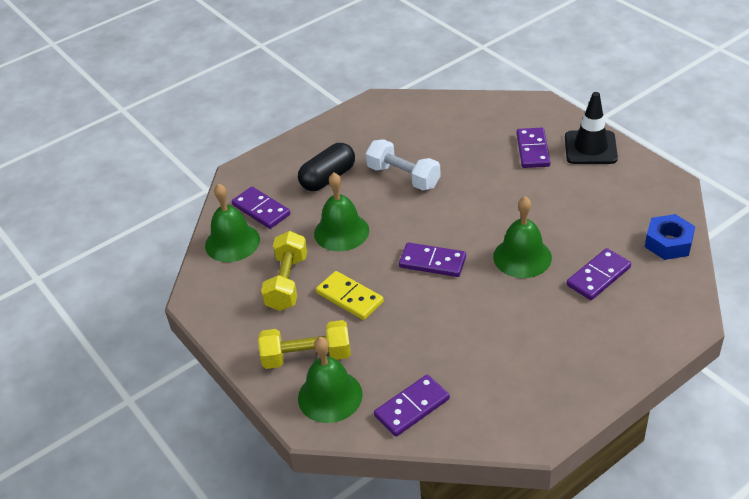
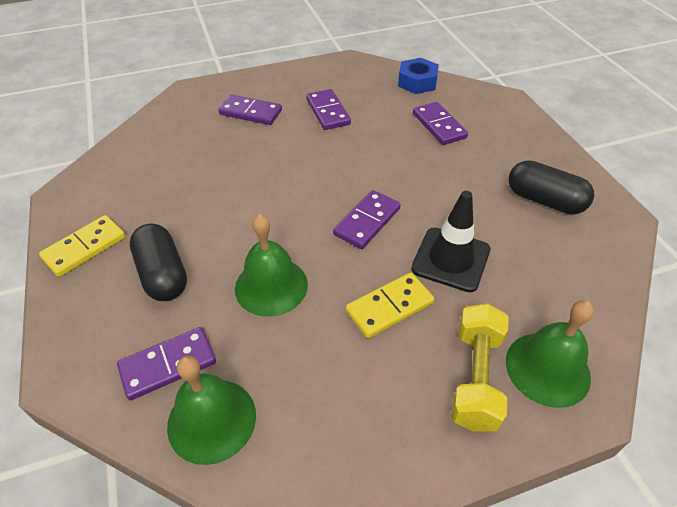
camera: 75 degrees left, 5 degrees up
yellow dumbbell [261,231,307,311] -> none
white dumbbell [366,139,441,190] -> none
purple domino [374,375,450,437] -> purple domino moved to [306,89,351,130]
green bell [493,196,552,278] -> none
black traffic cone [565,92,618,164] -> black traffic cone moved to [411,191,490,292]
none -> yellow domino [39,215,126,277]
none -> black capsule [508,160,594,214]

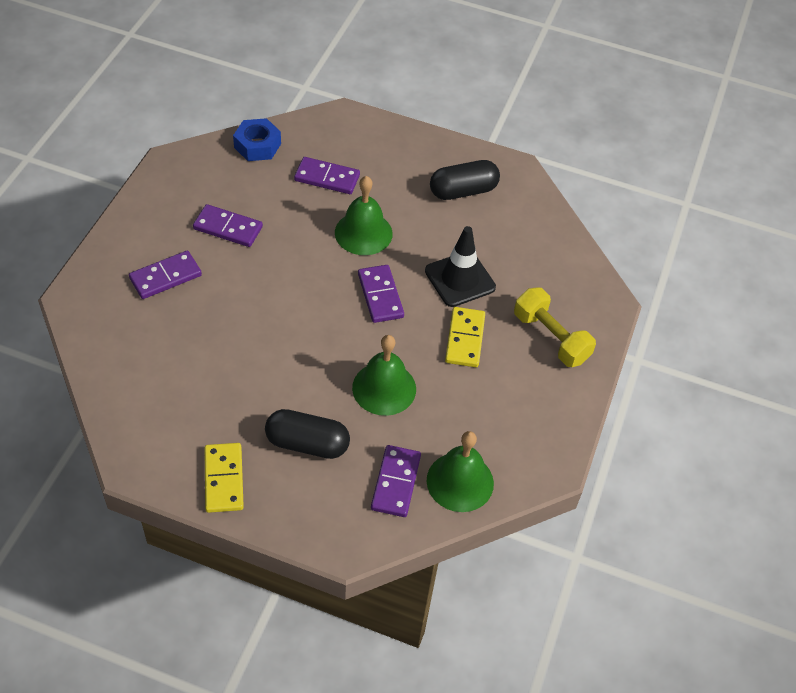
camera: 55 degrees left, 5 degrees up
green bell [506,300,594,408] -> green bell moved to [335,176,393,255]

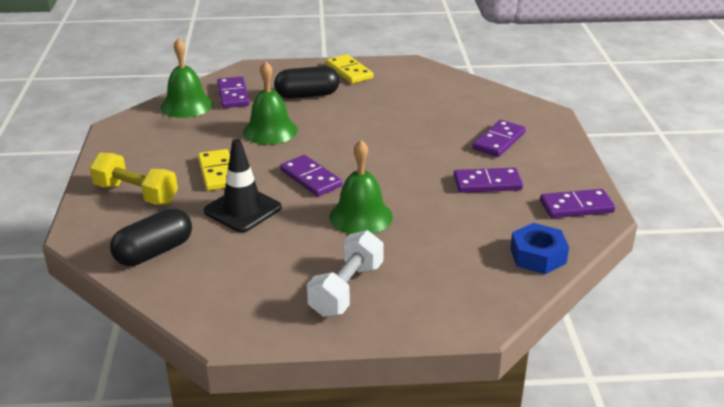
camera: 160 degrees right, 20 degrees down
purple domino [294,157,360,194] -> purple domino moved to [540,189,615,218]
black capsule [430,160,500,200] -> black capsule moved to [110,208,192,266]
none -> white dumbbell [307,230,384,317]

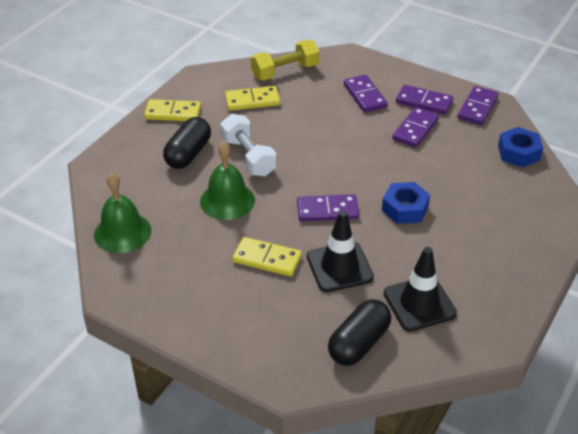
camera: 55 degrees left, 10 degrees up
yellow dumbbell [90,152,178,205] -> yellow dumbbell moved to [251,40,319,80]
black capsule [110,208,192,266] -> black capsule turned 45 degrees clockwise [328,299,391,366]
purple domino [217,76,250,108] -> purple domino moved to [396,85,453,115]
white dumbbell [307,230,384,317] -> white dumbbell moved to [220,114,276,176]
green bell [329,140,393,234] -> blue nut [382,182,430,224]
none -> yellow domino [225,86,280,111]
none -> black traffic cone [384,247,457,331]

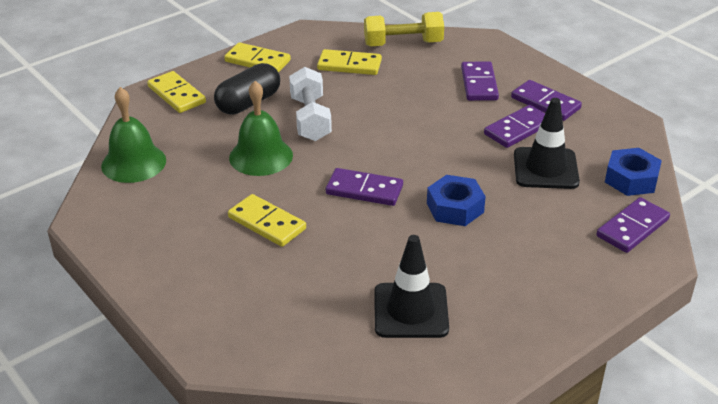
camera: 20 degrees right, 5 degrees down
black traffic cone [307,211,374,292] -> black traffic cone moved to [514,98,580,189]
black capsule [328,299,391,366] -> none
purple domino [457,86,498,125] -> purple domino moved to [596,197,670,253]
none -> yellow domino [147,71,206,113]

